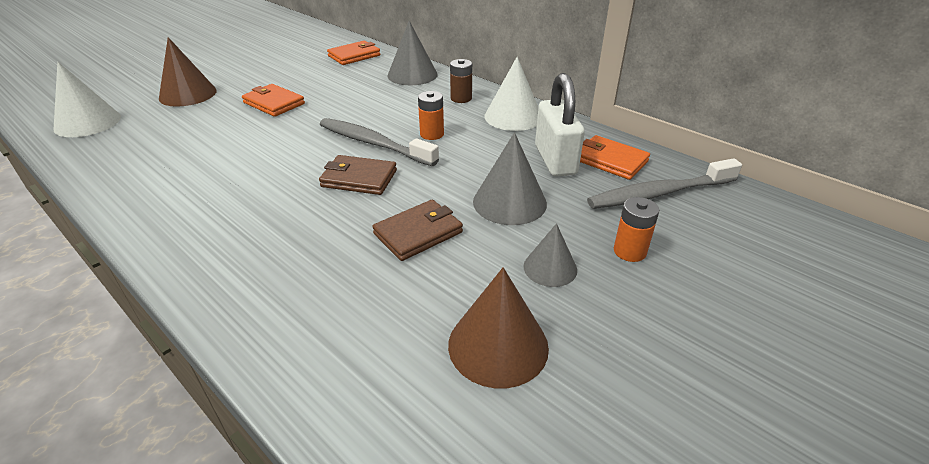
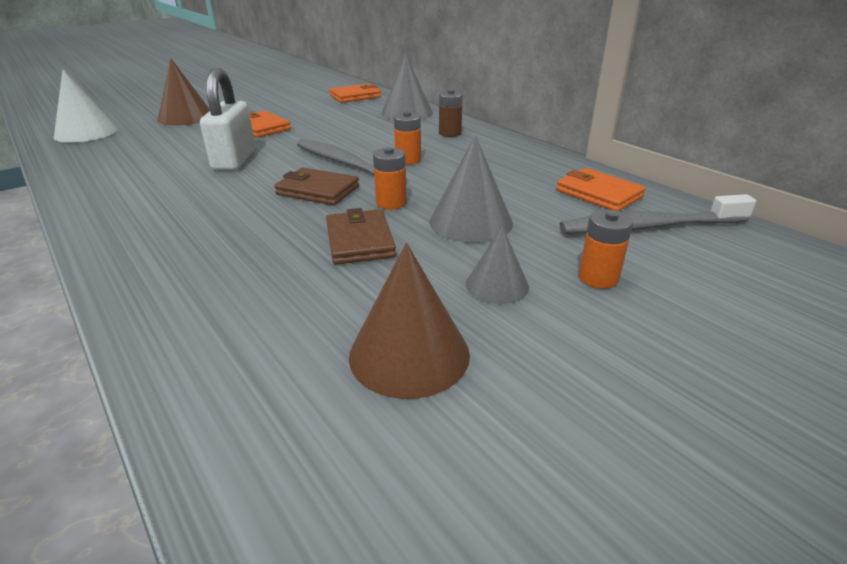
camera: 10 degrees right, 5 degrees down
brown wallet [372,200,463,261] -> brown wallet turned 75 degrees counterclockwise [326,208,396,265]
white cone [484,57,538,131] -> none
white padlock [535,73,585,177] -> white padlock moved to [200,68,255,171]
none -> orange battery [373,147,406,210]

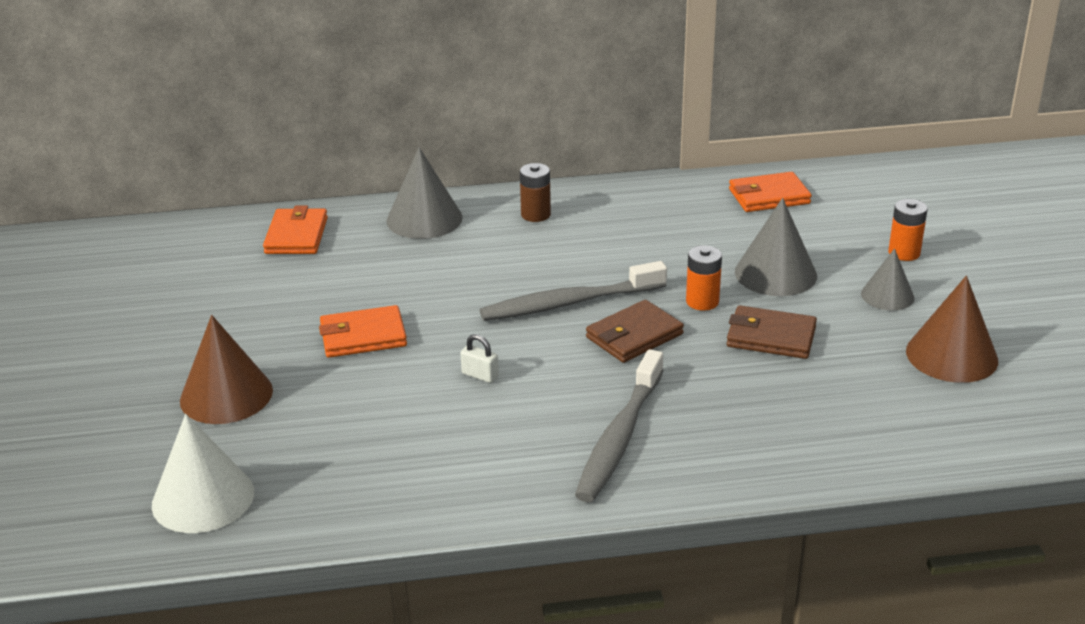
camera: 60 degrees left, 0 degrees up
white padlock [200,68,255,171] -> white padlock [460,334,499,383], size x0.41
orange battery [394,111,421,164] -> none
grey toothbrush [560,194,756,234] -> grey toothbrush moved to [575,349,664,503]

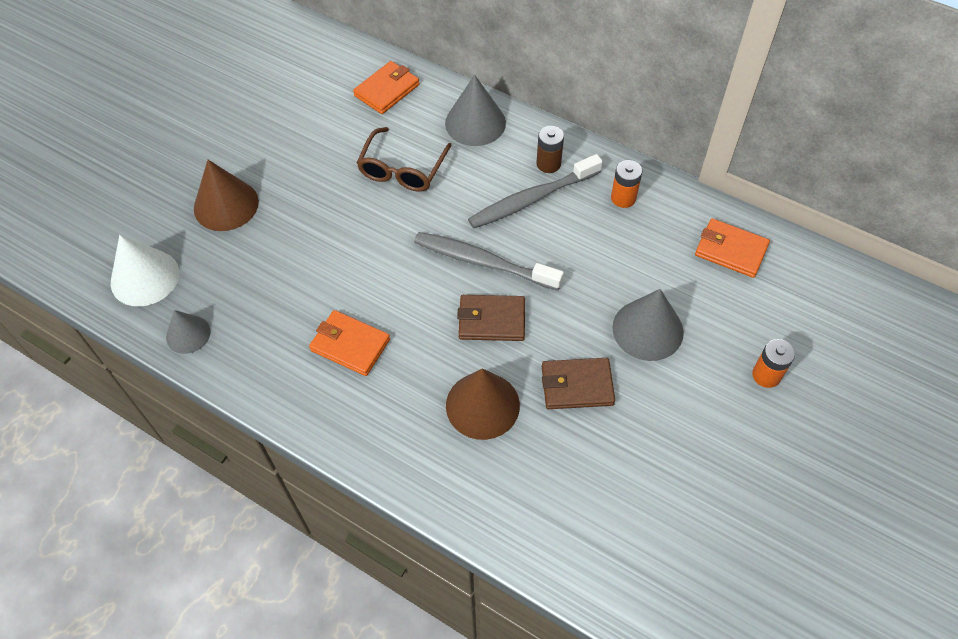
camera: 40 degrees right, 25 degrees up
orange wallet [319,305,407,358] -> orange wallet moved to [309,310,390,376]
white padlock [460,334,499,383] -> none
grey toothbrush [575,349,664,503] -> grey toothbrush moved to [468,154,603,229]
orange battery [686,245,722,311] -> orange battery moved to [611,160,642,208]
brown wallet [727,305,817,359] -> brown wallet turned 60 degrees counterclockwise [542,358,615,409]
grey cone [861,248,914,310] -> grey cone moved to [166,310,210,354]
brown cone [906,276,998,383] -> brown cone moved to [446,368,520,440]
none -> brown glasses [357,127,452,192]

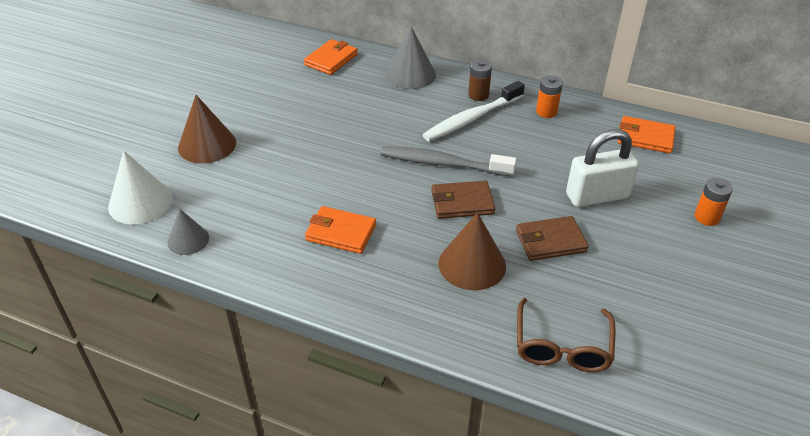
camera: 10 degrees left, 15 degrees down
brown glasses [357,127,452,192] -> brown glasses moved to [517,298,615,372]
grey toothbrush [468,154,603,229] -> white toothbrush [423,81,525,141]
grey cone [612,289,684,361] -> white padlock [566,129,639,207]

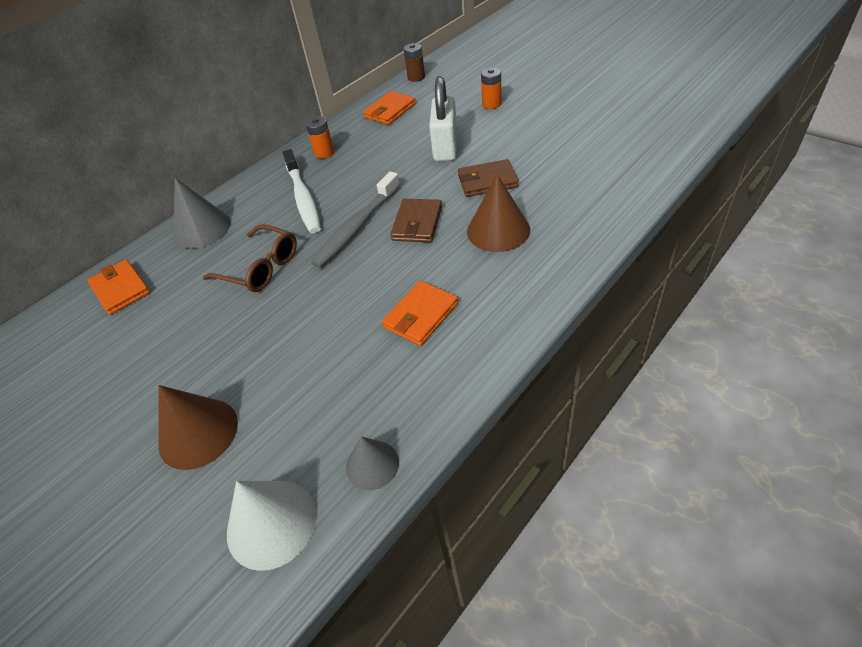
camera: 65 degrees left, 5 degrees up
brown battery [468,60,492,101] -> brown battery moved to [403,43,425,82]
brown wallet [516,216,589,261] -> brown wallet turned 75 degrees clockwise [458,159,518,197]
brown glasses [517,298,615,372] -> brown glasses moved to [203,224,297,292]

